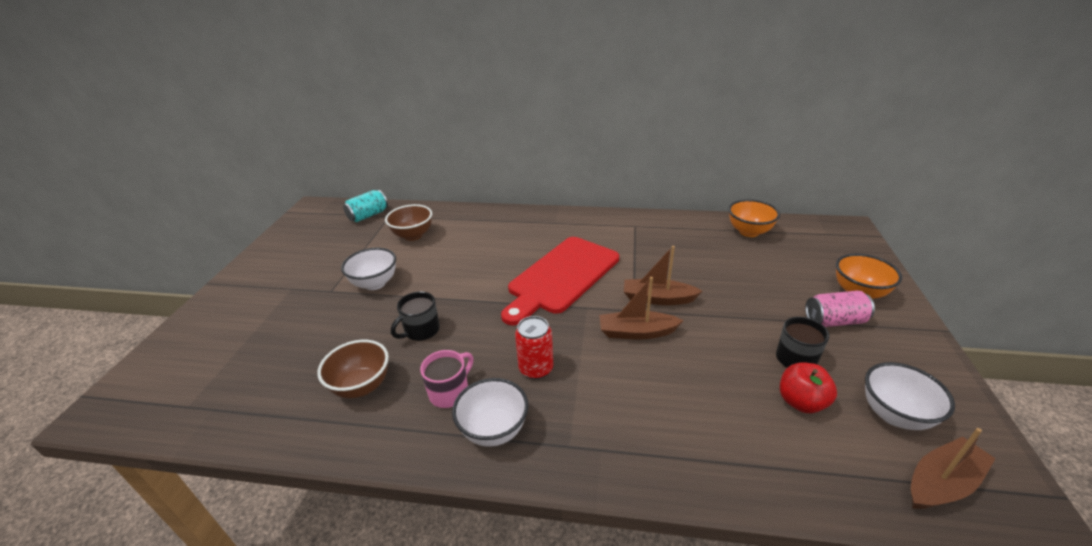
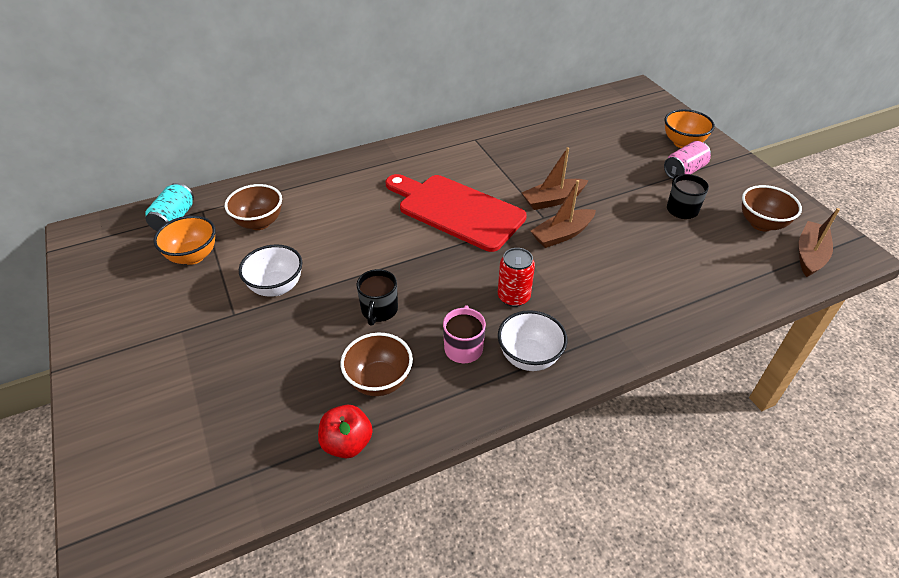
camera: 35 degrees left, 10 degrees up
red cutting board [501,237,619,325] -> red cutting board turned 120 degrees clockwise [386,174,527,252]
orange bowl [728,199,780,237] -> orange bowl moved to [153,216,216,265]
red apple [780,362,837,413] -> red apple moved to [318,405,373,458]
white bowl [865,362,955,430] -> brown bowl [742,185,802,232]

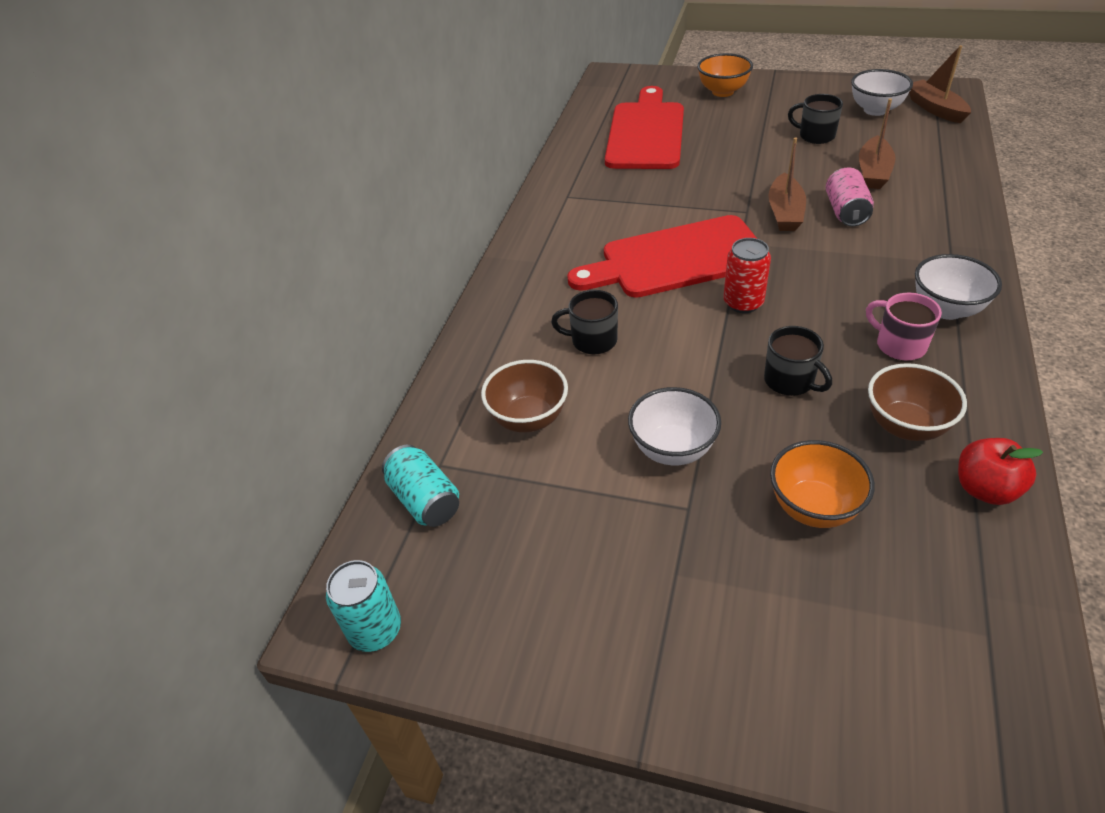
camera: 45 degrees left, 0 degrees up
orange bowl [153,216,216,265] -> orange bowl moved to [770,440,875,528]
red can [498,248,535,307] -> red can moved to [723,238,771,313]
brown boat [522,147,588,210] -> brown boat moved to [859,98,896,189]
pink can [664,141,711,179] -> pink can moved to [826,167,874,226]
brown bowl [742,185,802,232] -> white bowl [851,69,913,116]
none -> turquoise can [326,560,401,652]
none -> black mug [551,290,618,355]
none -> red cutting board [605,86,684,169]

